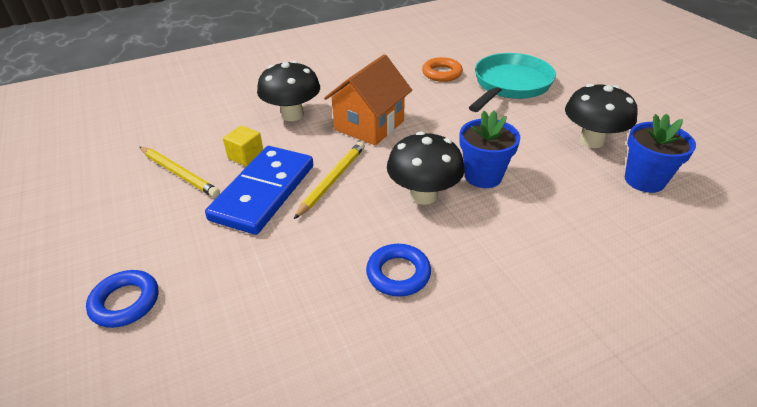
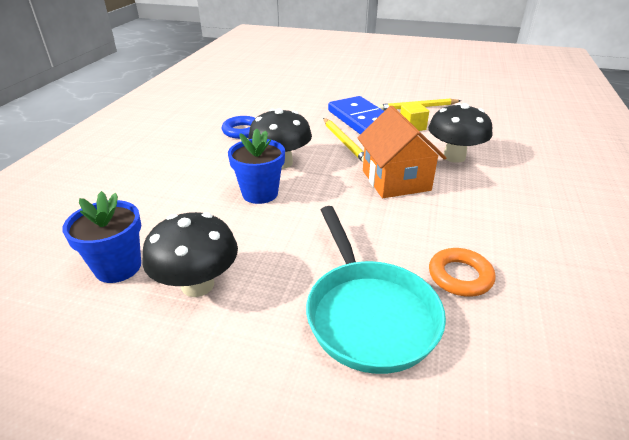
camera: 130 degrees right, 5 degrees down
blue ring [86,270,158,328] -> none

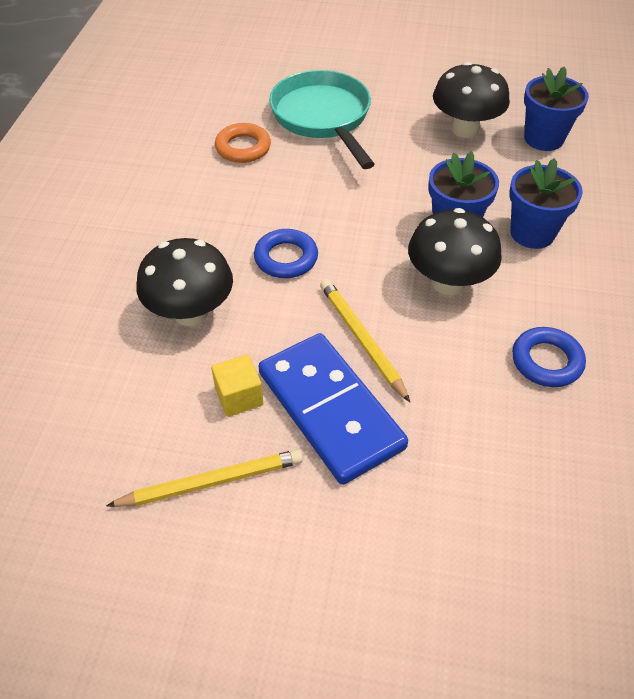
camera: 175 degrees right, 15 degrees up
orange house [358,106,446,198] -> blue ring [254,229,318,278]
none -> blue flower pot [509,158,583,249]

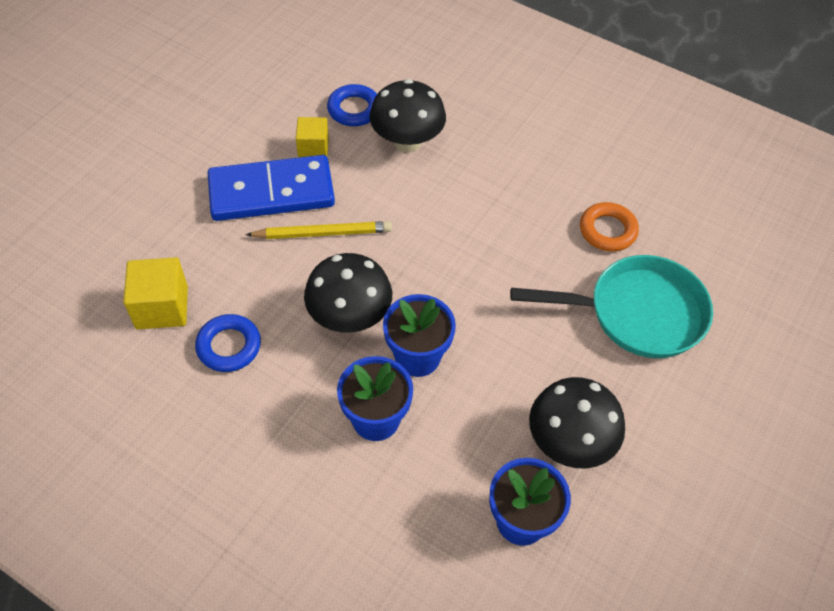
camera: 110 degrees right, 5 degrees up
yellow pencil [106,449,303,507] -> none
blue ring [254,229,318,278] -> blue ring moved to [327,84,377,126]
none -> yellow cube [123,257,188,329]

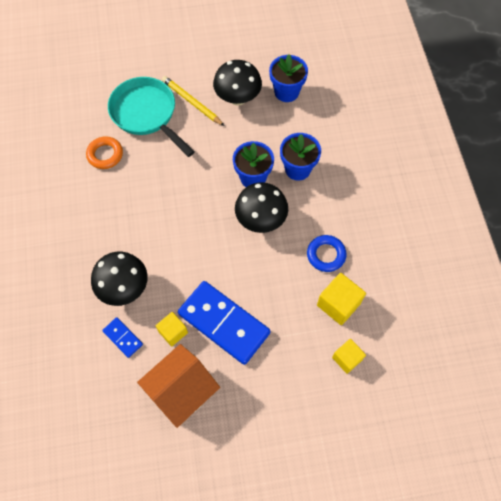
camera: 130 degrees left, 10 degrees up
yellow pencil [245,221,392,239] -> yellow pencil moved to [162,76,225,126]
blue ring [327,84,377,126] -> blue domino [102,317,143,358]
none -> orange house [137,344,220,428]
none -> yellow cube [332,339,366,374]

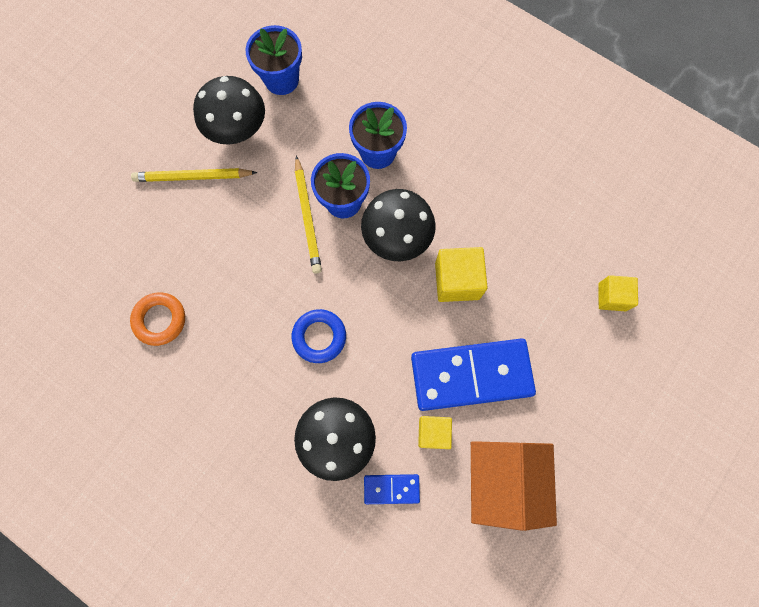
camera: 45 degrees left, 10 degrees up
turquoise pan [108,77,195,157] -> none
blue ring [307,235,347,272] -> blue ring moved to [292,309,346,363]
yellow cube [317,273,366,325] -> yellow cube moved to [435,247,488,302]
none -> yellow pencil [295,156,322,273]

